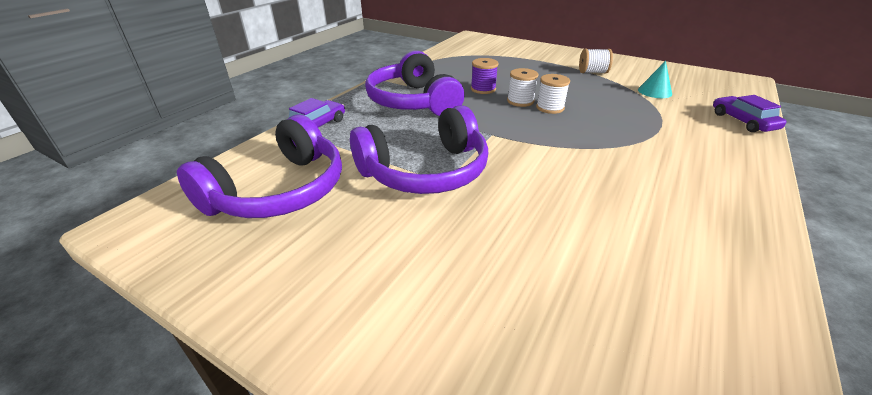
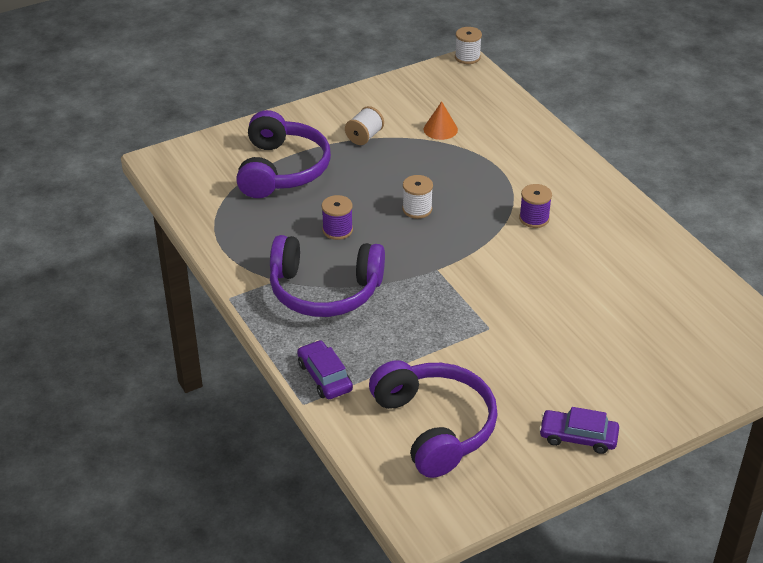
camera: 60 degrees left, 5 degrees up
purple headphones [350,105,488,194] -> purple headphones moved to [236,110,331,198]
white spool [507,68,539,107] -> white spool moved to [455,27,482,64]
turquoise cone [638,61,672,98] -> orange cone [424,101,458,140]
purple car [713,95,786,132] -> purple car moved to [539,407,619,454]
none -> purple spool [519,184,552,228]

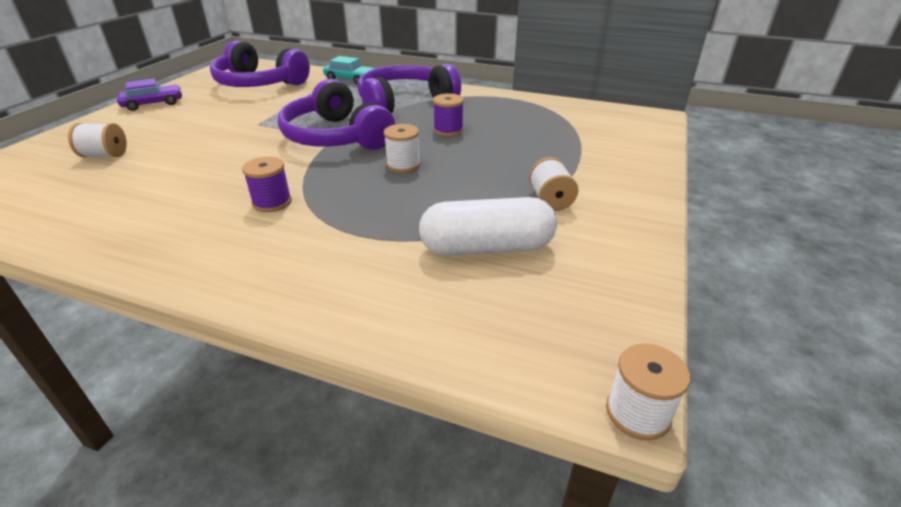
camera: 140 degrees right, 5 degrees down
purple headphones [236,110,331,198] -> purple headphones moved to [278,79,395,150]
purple car [297,340,353,399] -> turquoise car [323,56,374,85]
orange cone [424,101,458,140] -> white capsule [419,197,557,256]
none -> white spool [68,123,127,157]

